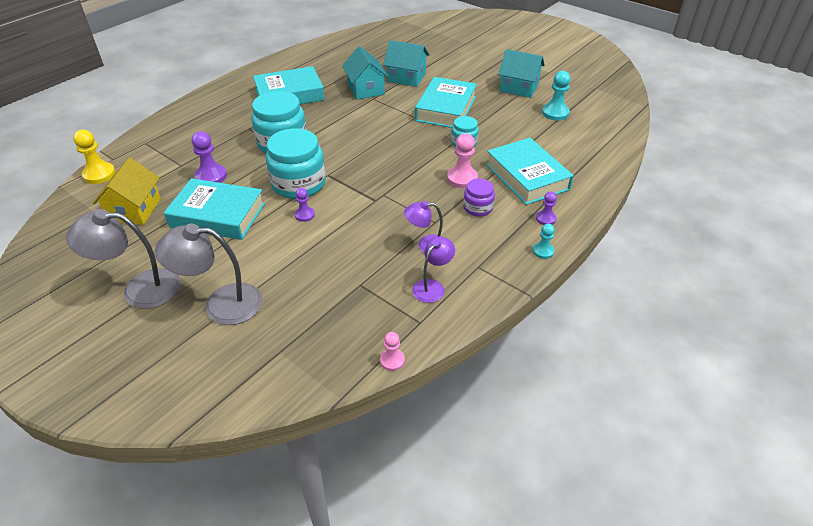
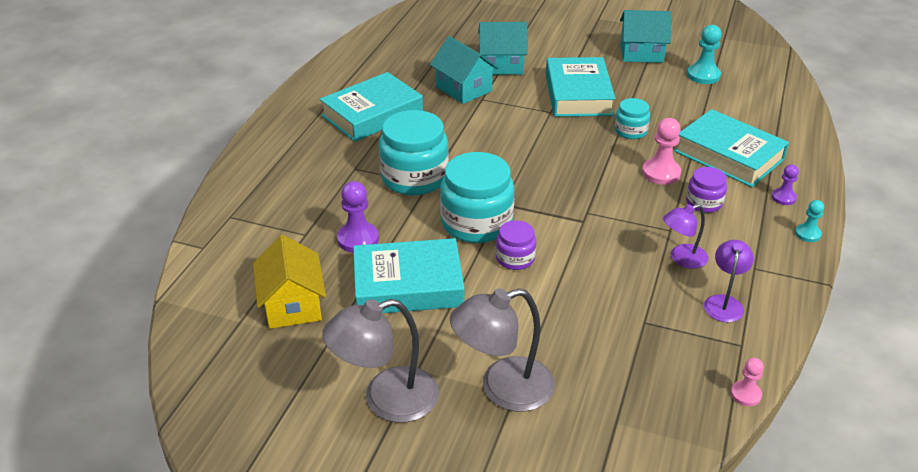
camera: 20 degrees left, 5 degrees down
yellow pawn [73,130,116,184] -> none
purple pawn [295,188,315,222] -> purple jar [496,220,536,270]

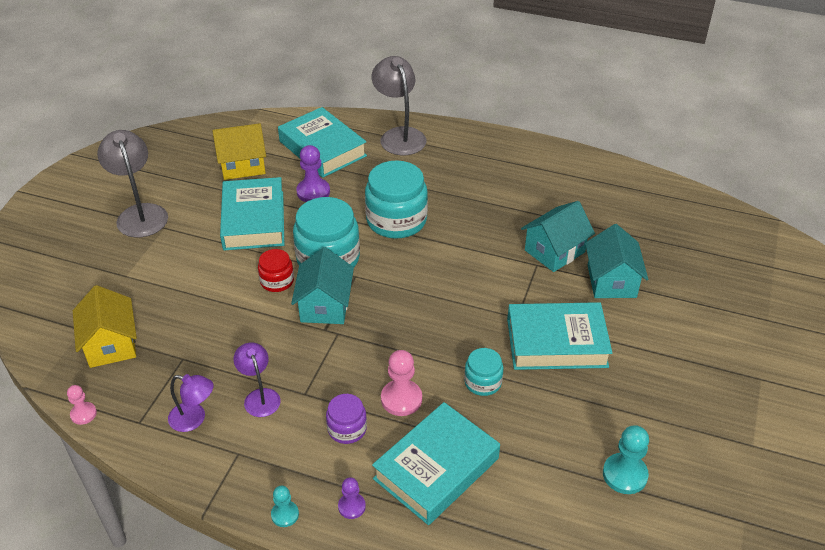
camera: 90 degrees right, 5 degrees up
turquoise book [320,72,423,142] -> turquoise book moved to [278,107,367,178]
grey lamp [450,289,555,412] -> grey lamp moved to [372,56,426,155]
purple jar [496,220,536,270] -> red jar [258,249,294,292]
turquoise house [620,10,671,63] -> turquoise house moved to [291,247,354,324]
none -> yellow house [73,285,137,368]

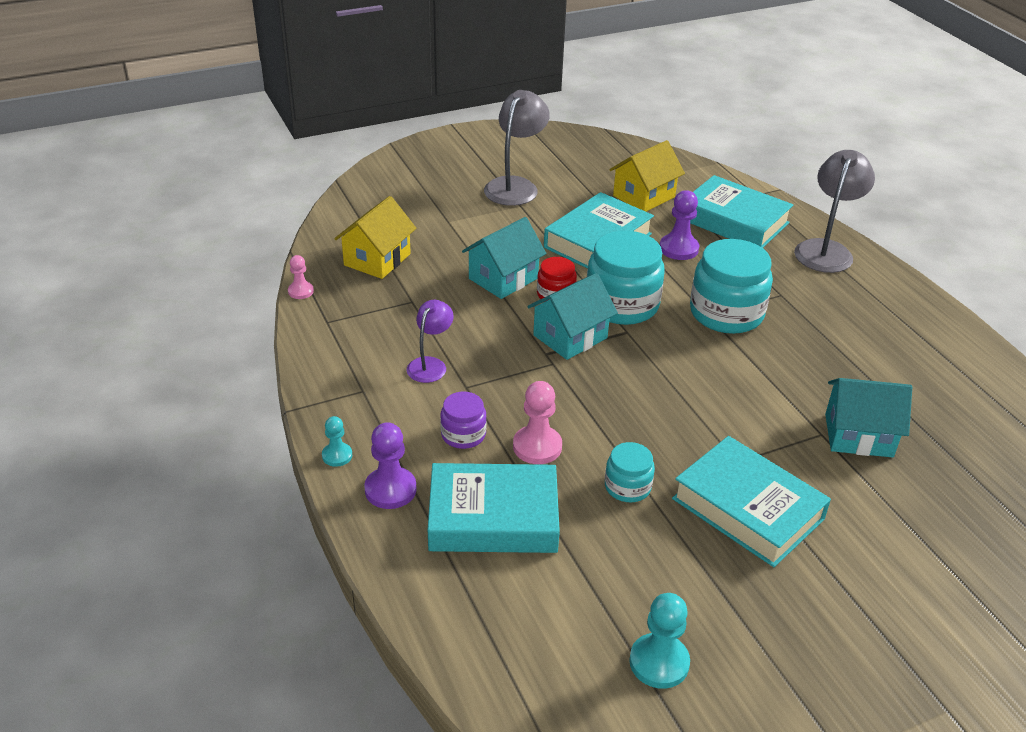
camera: 45 degrees right, 5 degrees down
purple lamp [168,374,214,432] -> none
yellow house [212,123,266,180] -> yellow house turned 75 degrees counterclockwise [609,140,685,212]
turquoise book [278,107,367,178] -> turquoise book turned 60 degrees counterclockwise [690,175,793,248]
purple pawn [338,478,366,519] -> purple pawn [364,422,417,509], size x1.66
turquoise house [585,224,648,298] -> turquoise house moved to [462,217,546,299]

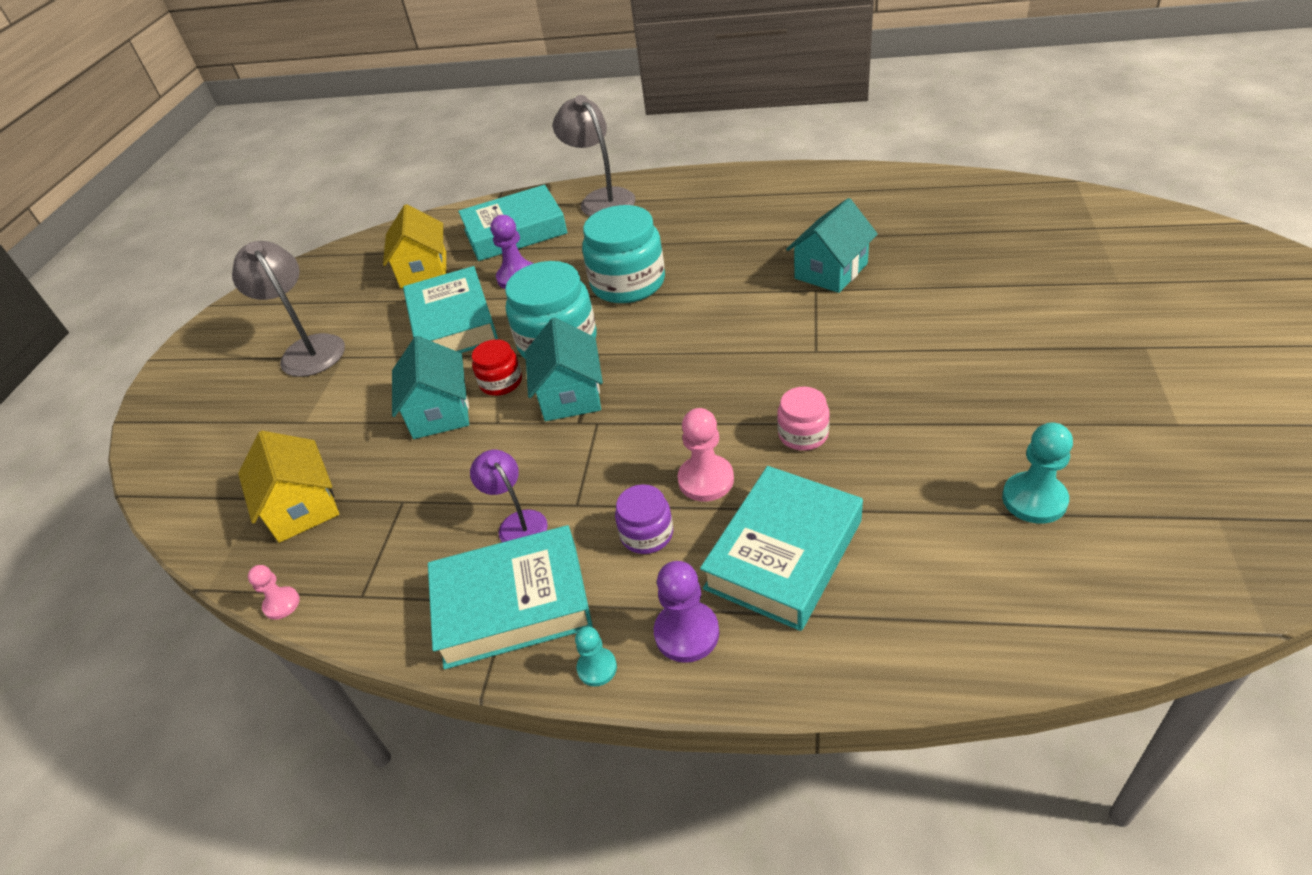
camera: 50 degrees left, 5 degrees up
turquoise jar [605,442,655,502] -> pink jar [777,387,830,451]
turquoise book [672,436,831,567] -> turquoise book moved to [428,525,593,669]

